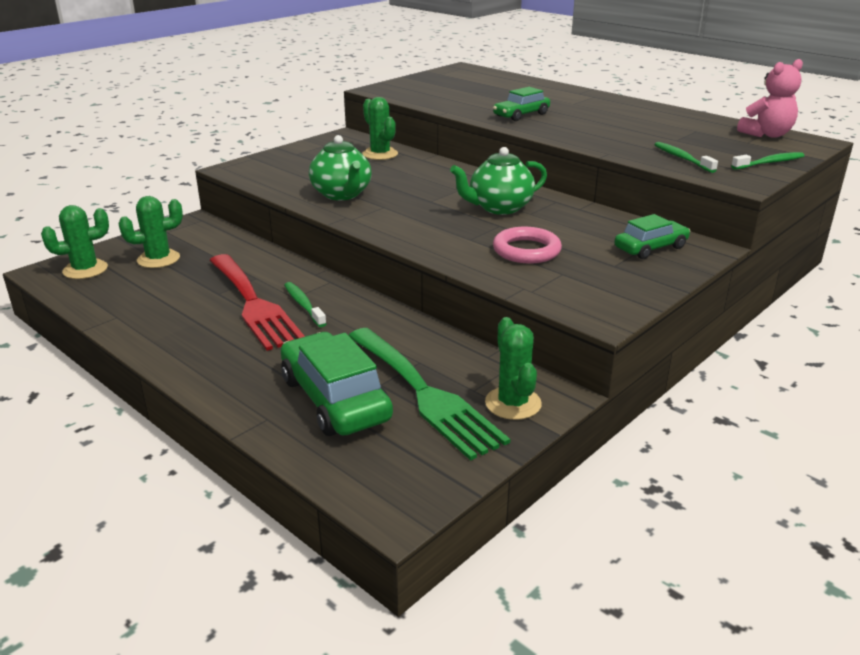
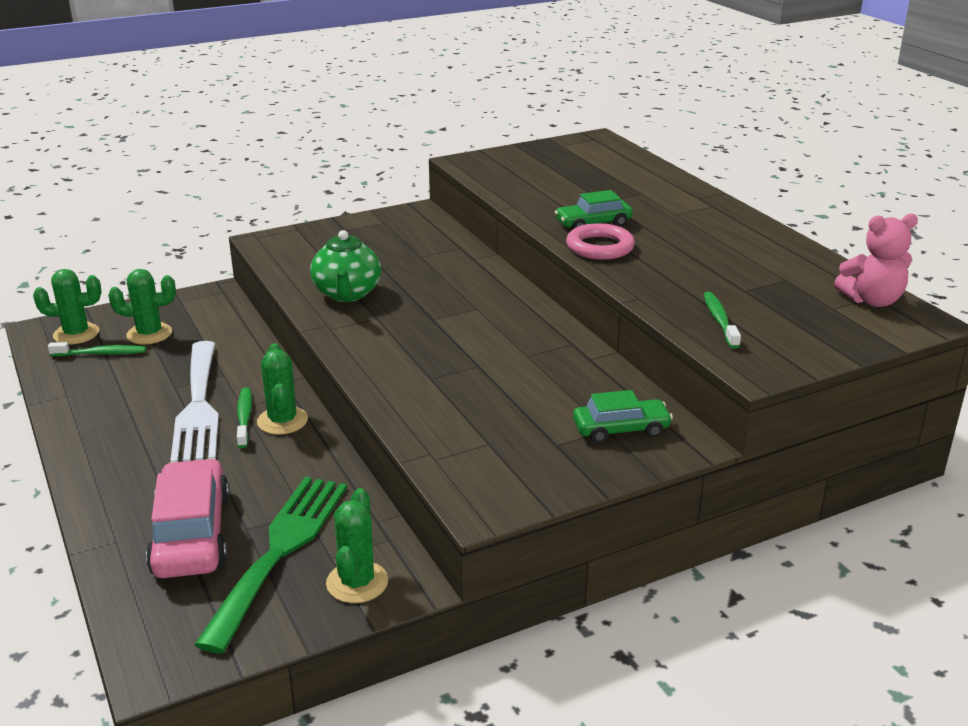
camera: 20 degrees right, 0 degrees up
red fork [209,254,305,351] -> white fork [170,341,219,462]
green car [281,332,393,436] -> pink car [146,458,230,578]
green fork [348,328,510,461] -> green fork turned 150 degrees counterclockwise [194,477,347,653]
green cactus [362,97,398,160] -> green cactus moved to [257,343,308,435]
green teapot [450,147,547,215] -> none
pink ring [493,227,562,263] -> pink ring moved to [566,223,635,260]
green toothbrush [731,152,805,170] -> green toothbrush moved to [48,342,146,356]

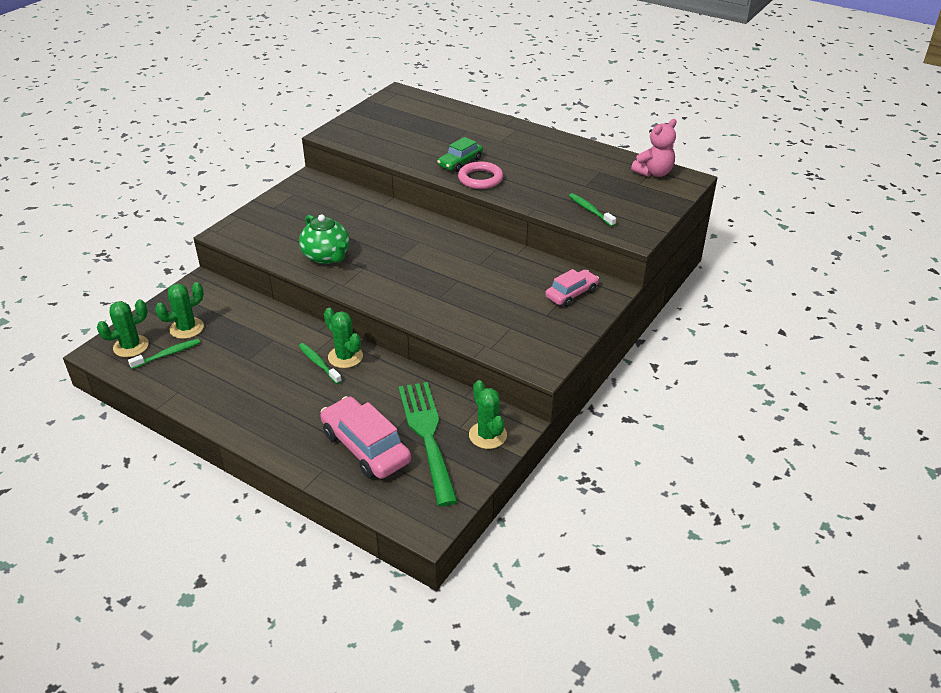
camera: 30 degrees left, 10 degrees up
white fork [170,341,219,462] -> none
green car [573,390,673,443] -> pink car [545,269,599,307]

